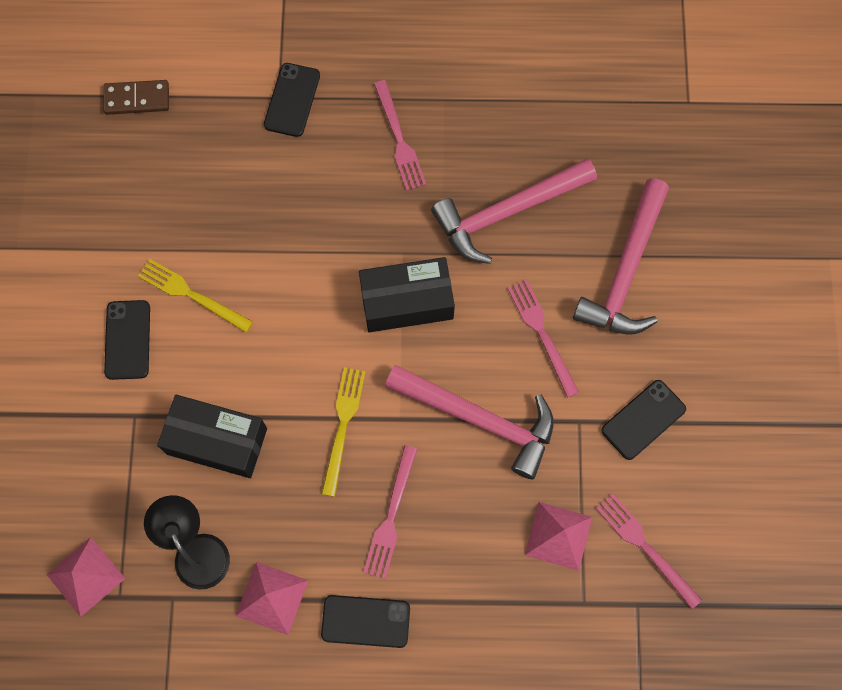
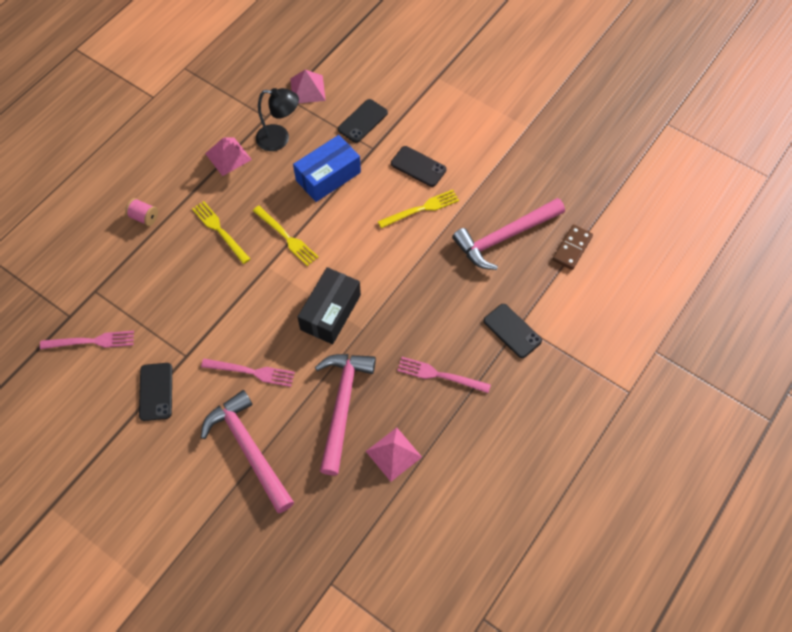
camera: 125 degrees right, 10 degrees down
black box [157,395,267,478] -> blue box [293,135,361,202]
black phone [321,595,410,648] -> black phone moved to [338,99,388,143]
pink fork [363,445,418,579] -> yellow fork [192,201,250,264]
pink hammer [385,365,554,479] -> pink hammer moved to [452,198,565,270]
pink pyramid [525,502,592,571] -> pink pyramid moved to [366,428,422,482]
none -> pink spool [125,198,158,226]

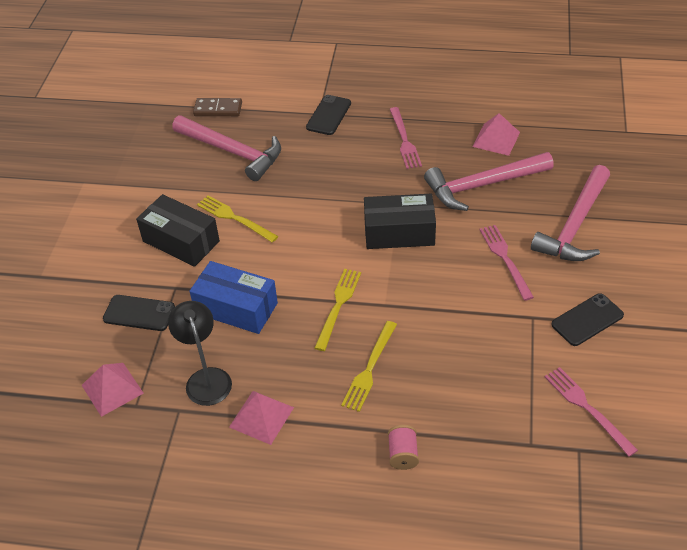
camera: 115 degrees left, 15 degrees down
black phone [391,146,447,187] -> black box [136,194,220,267]

